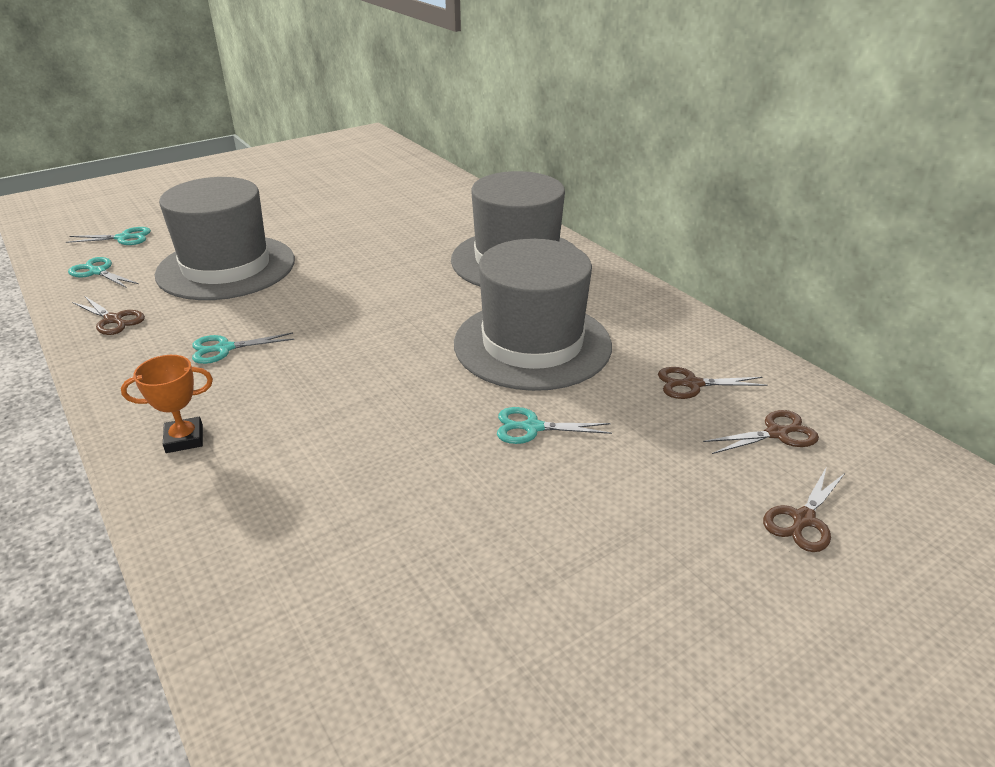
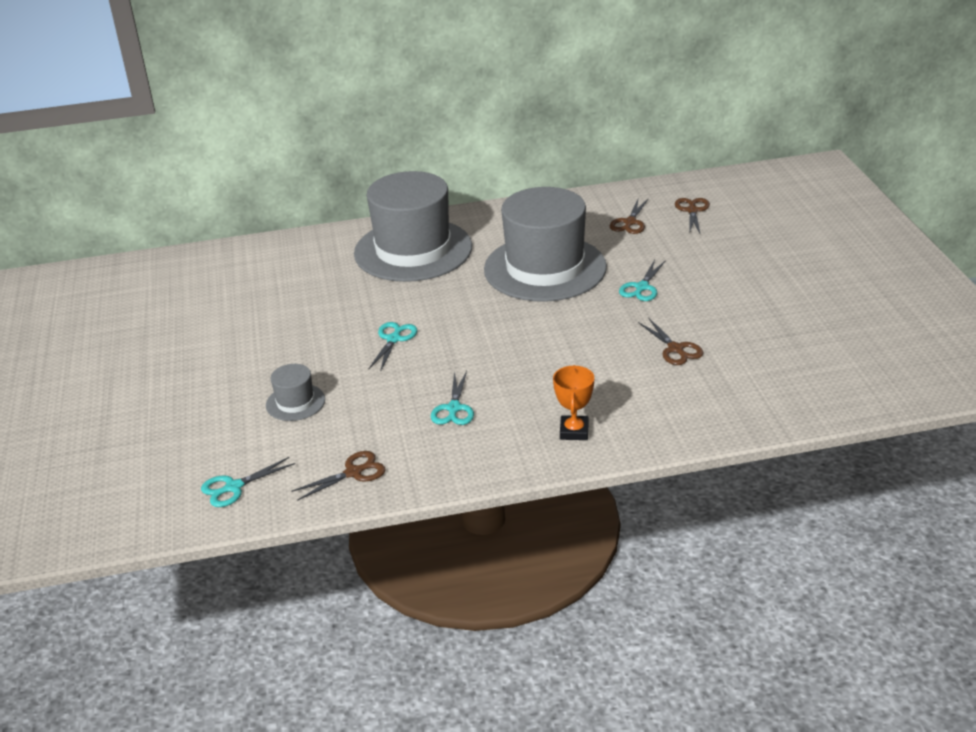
camera: 65 degrees left, 0 degrees up
turquoise scissors [66,227,151,245] -> turquoise scissors moved to [368,322,417,372]
grey hat [155,177,295,300] -> grey hat [266,364,325,421], size x0.42
brown scissors [763,466,845,552] -> brown scissors moved to [638,317,704,365]

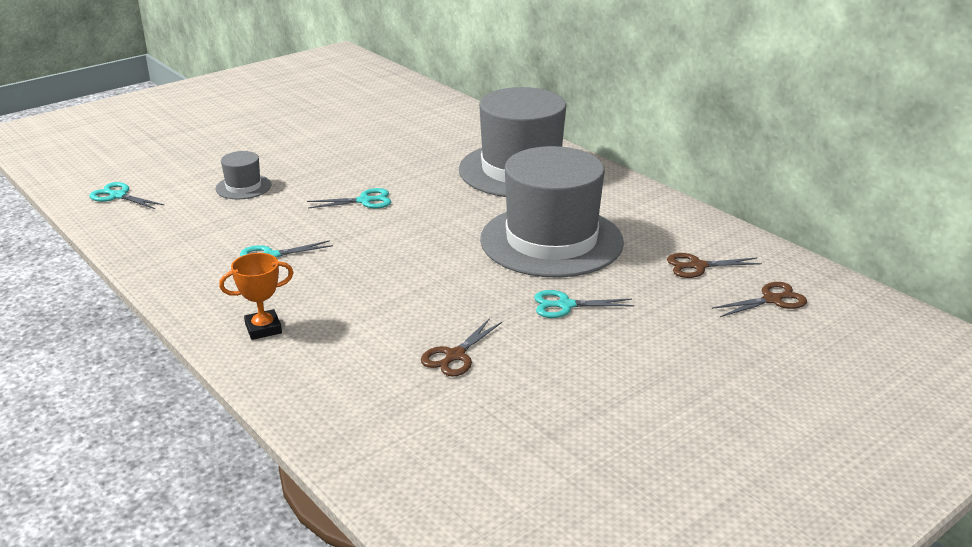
camera: 60 degrees right, 5 degrees down
brown scissors [291,451,386,501] -> none

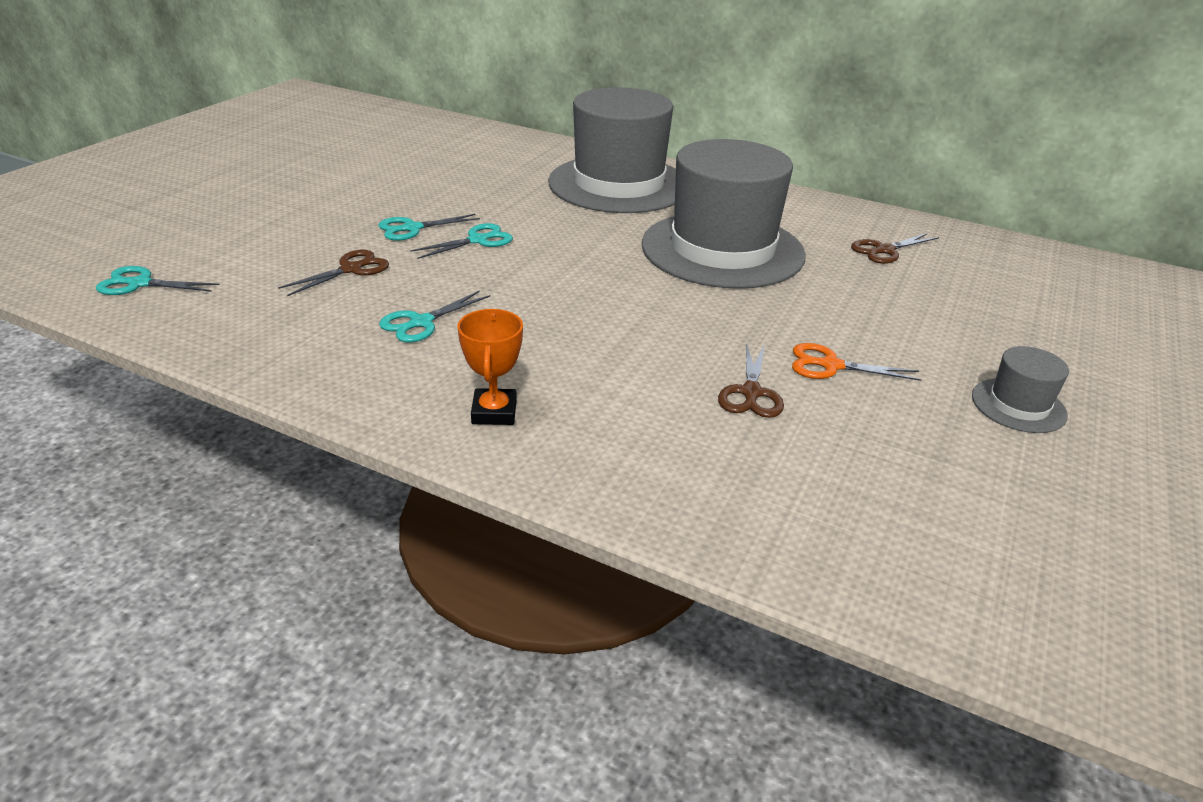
camera: 25 degrees left, 5 degrees up
grey hat [215,151,272,199] -> grey hat moved to [972,346,1069,433]
orange trophy [219,253,294,340] -> orange trophy turned 45 degrees counterclockwise [458,309,523,425]
turquoise scissors [534,290,634,318] -> turquoise scissors moved to [378,214,480,241]
brown scissors [712,282,807,317] -> brown scissors moved to [278,250,389,296]
none -> orange scissors [792,343,921,381]

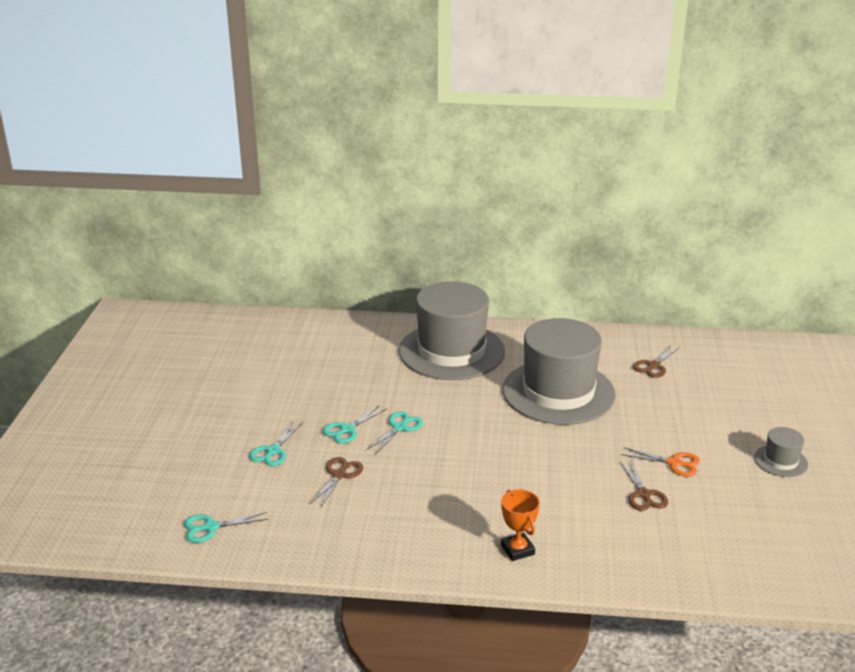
camera: 20 degrees left, 5 degrees down
turquoise scissors [379,290,491,342] -> turquoise scissors moved to [249,422,303,466]
orange scissors [792,343,921,381] -> orange scissors turned 150 degrees counterclockwise [621,447,700,477]

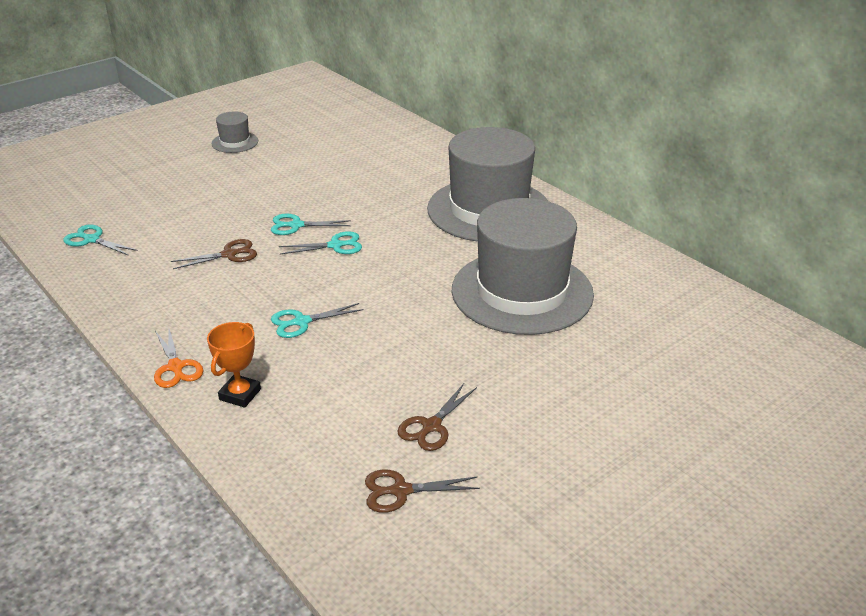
camera: 45 degrees right, 5 degrees up
turquoise scissors [249,422,303,466] -> turquoise scissors moved to [271,303,364,338]
orange scissors [621,447,700,477] -> orange scissors moved to [154,329,204,388]
brown scissors [633,345,680,378] -> brown scissors moved to [365,469,480,513]
grey hat [754,427,808,477] -> grey hat moved to [212,111,258,153]

